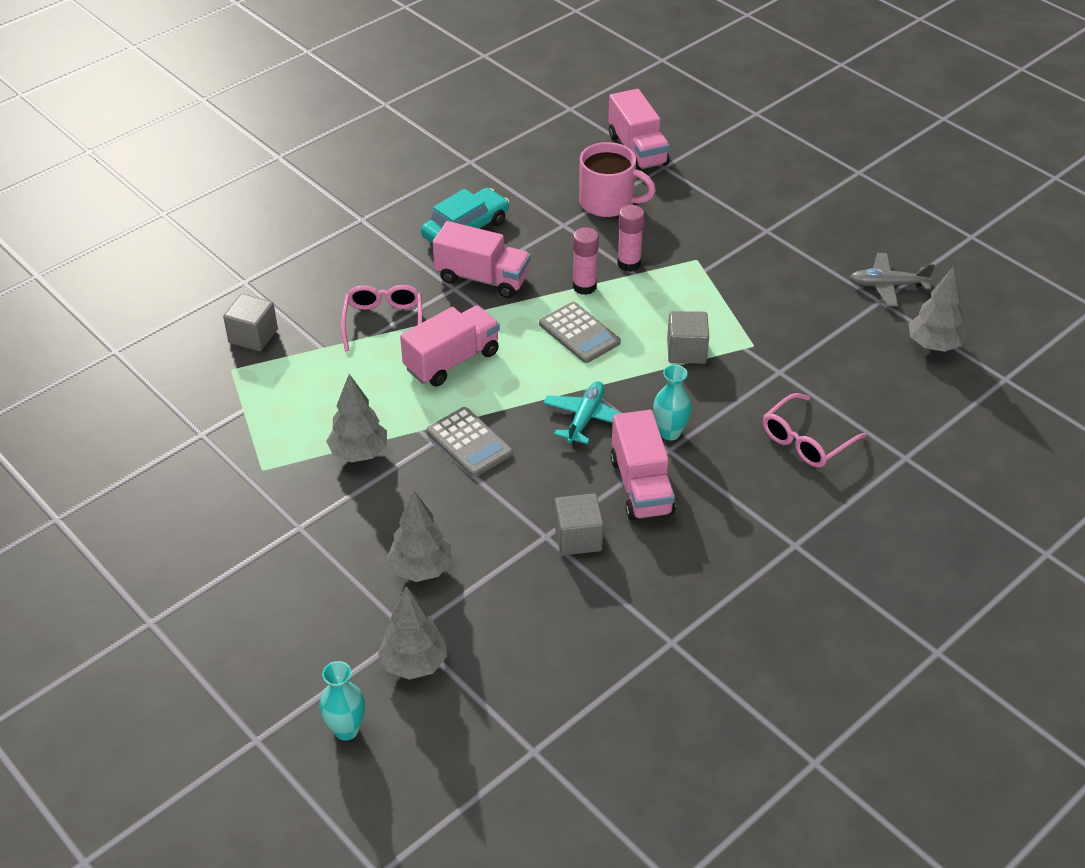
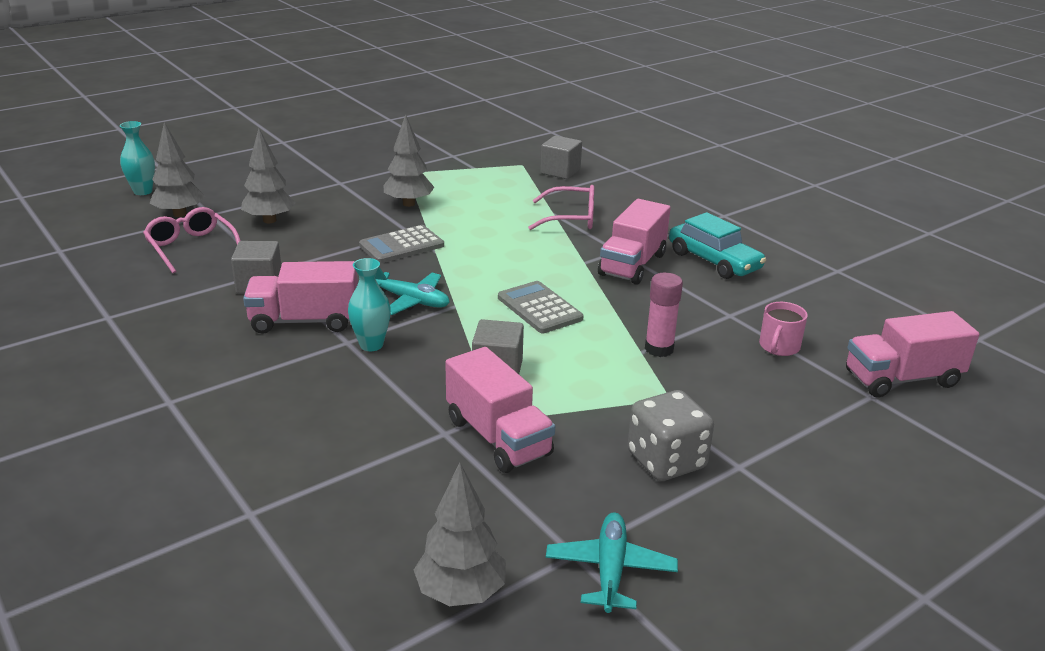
camera: 95 degrees right, 15 degrees down
pink truck [400,306,500,387] -> pink truck moved to [445,347,555,473]
grey calculator [539,302,621,363] -> grey calculator turned 90 degrees clockwise [498,281,584,333]
pink glue stick [573,227,599,295] -> none
pink mug [579,142,656,217] -> pink mug [759,302,808,356], size x0.59
pink glasses [763,393,867,467] -> pink glasses moved to [143,207,241,273]
grey plane [849,253,935,306] -> turquoise plane [546,513,678,613]
none -> grey dice [628,390,714,481]

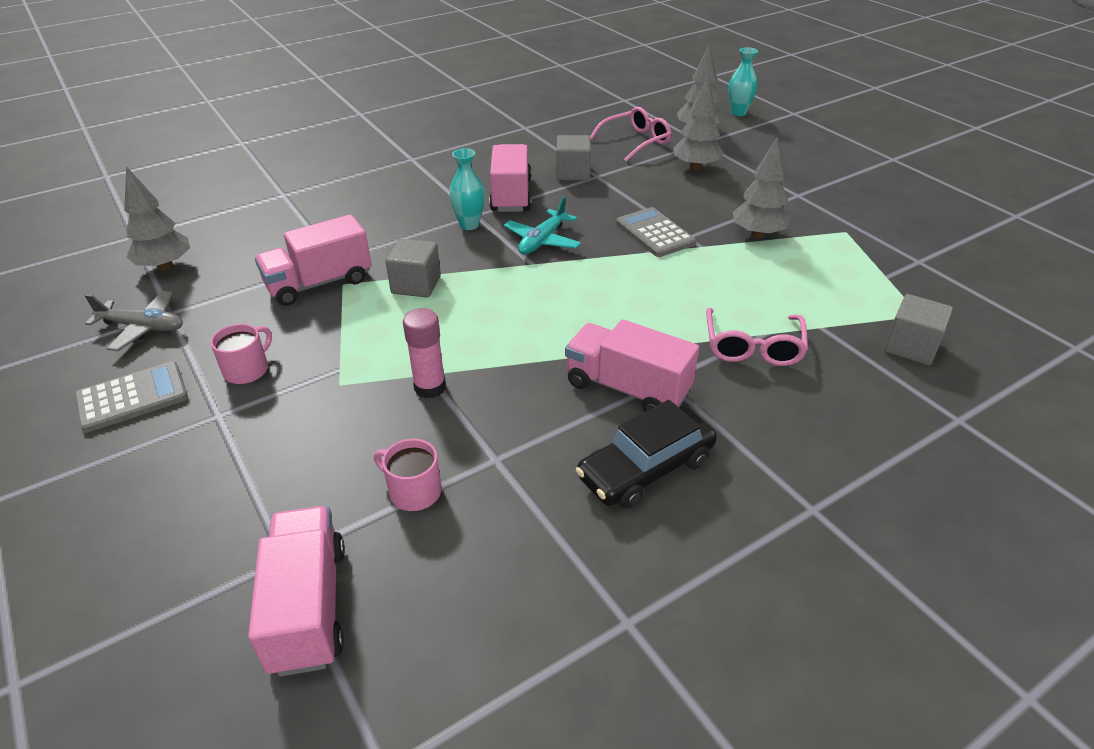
camera: 95 degrees right, 10 degrees up
grey calculator [498,281,584,333] -> grey calculator moved to [75,361,188,433]
turquoise plane [546,513,678,613] -> grey plane [85,291,183,351]
grey dice [628,390,714,481] -> pink mug [210,324,272,384]
turquoise car [669,212,766,279] -> black car [576,400,717,509]

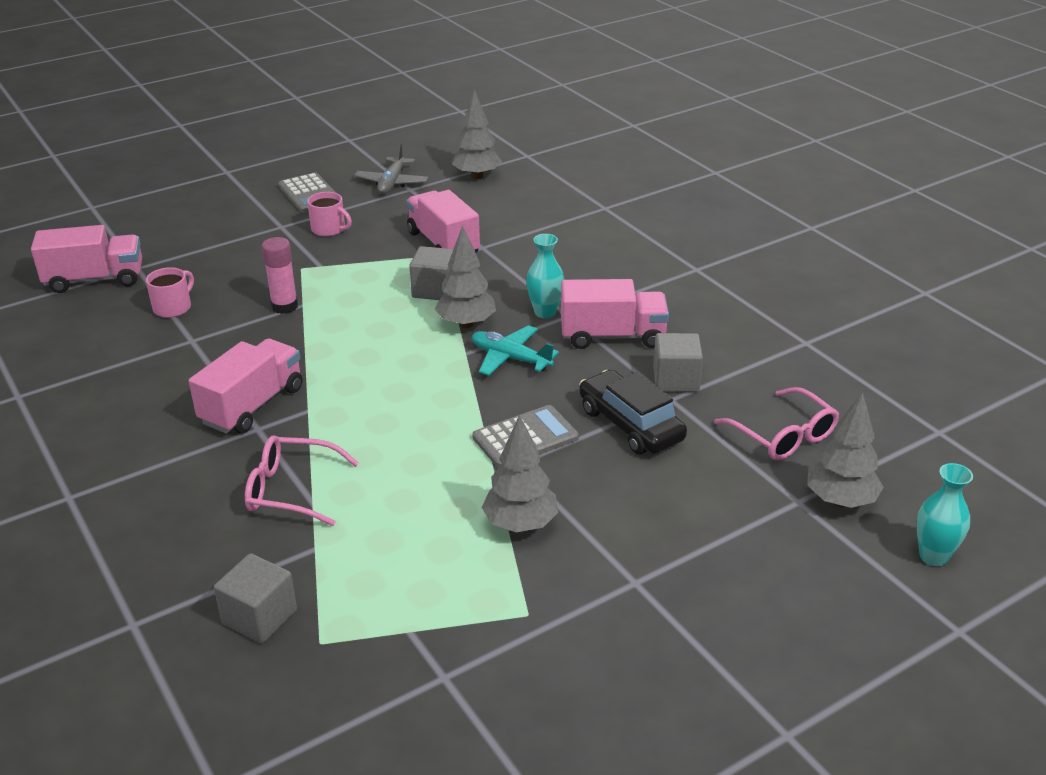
camera: 90 degrees right, 5 degrees down
black car [576,400,717,509] -> black car moved to [579,370,687,454]
grey tree [673,77,724,171] -> grey tree moved to [435,225,496,328]

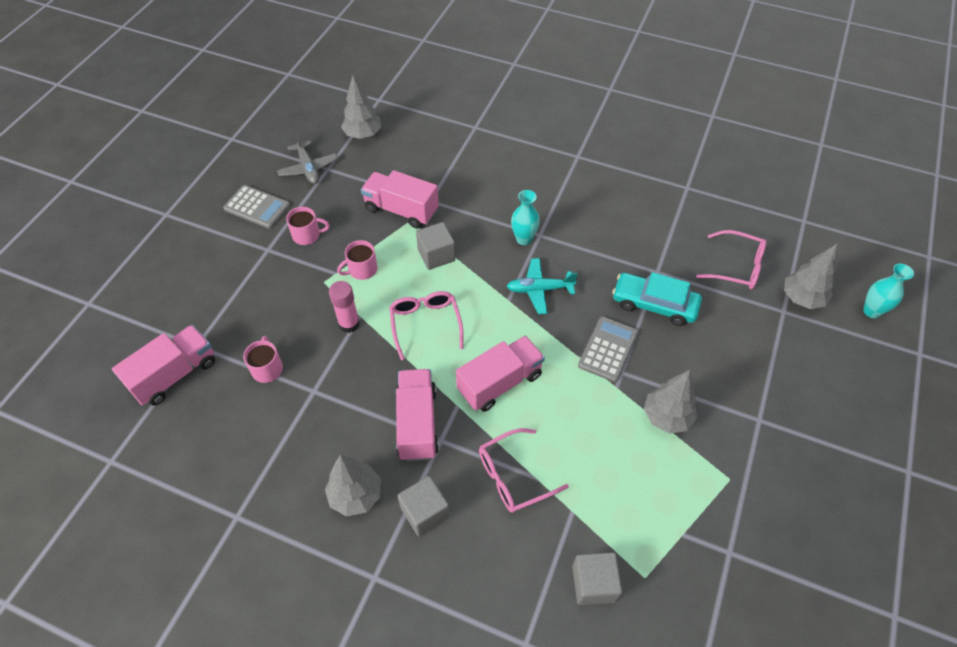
camera: 35 degrees left, 20 degrees up
grey tree [435,225,496,328] -> grey tree moved to [325,455,381,517]
pink truck [561,279,669,349] -> pink truck moved to [456,336,545,412]
black car [579,370,687,454] -> turquoise car [612,272,702,326]
grey cube [653,333,703,392] -> grey cube moved to [397,476,450,537]
none -> pink mug [337,240,377,280]
none -> pink glasses [389,291,464,360]

